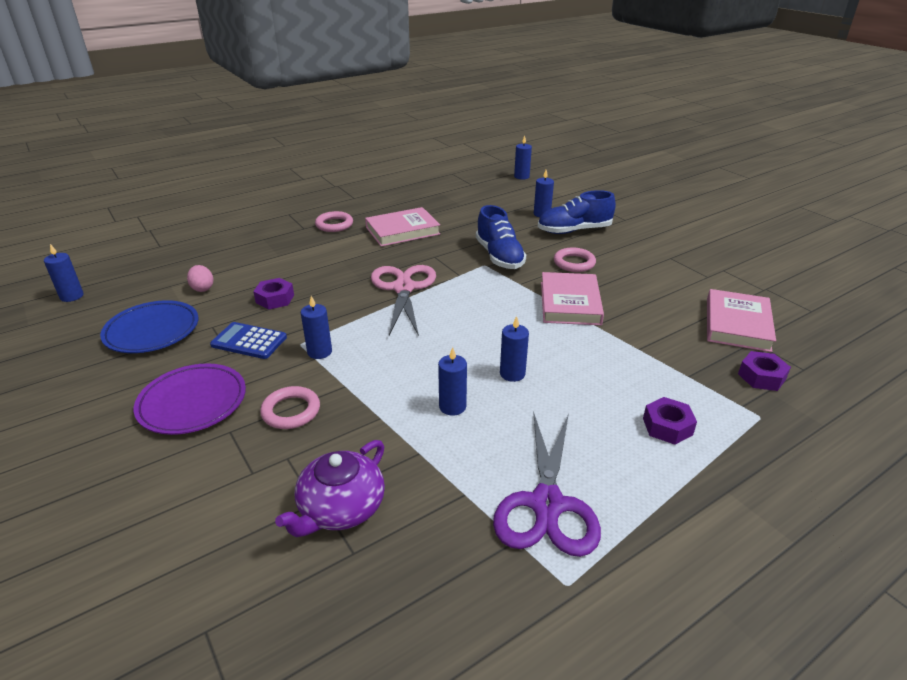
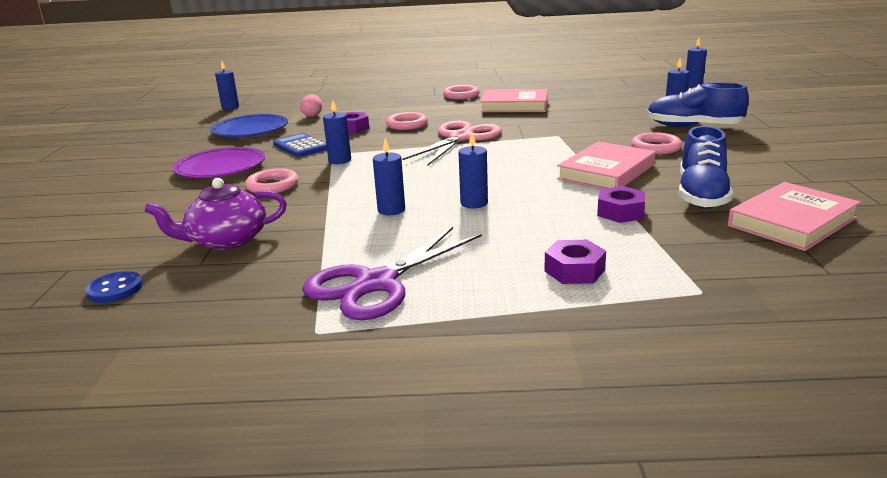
camera: 35 degrees right, 10 degrees down
blue shoe [476,205,526,269] -> blue shoe moved to [679,126,733,209]
purple nut [738,351,791,391] -> purple nut moved to [597,186,645,223]
none -> blue button [85,271,143,303]
none -> pink ring [386,112,428,130]

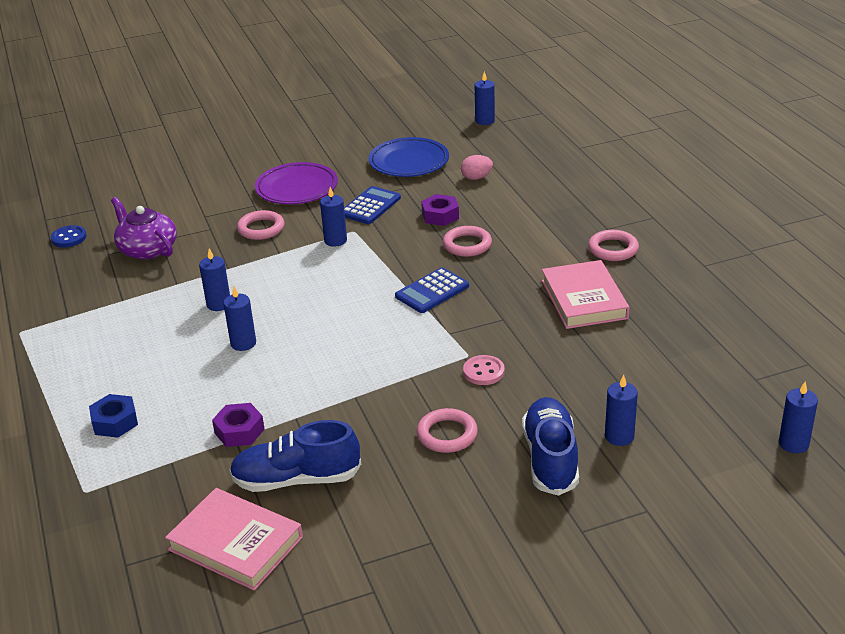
camera: 70 degrees right, 10 degrees up
purple scissors [302,227,482,320] -> none
pink scissors [402,121,502,166] -> blue calculator [395,268,469,313]
purple nut [544,240,606,284] -> blue nut [89,394,138,438]
pink book [557,141,656,189] -> none
none -> pink button [463,355,505,385]

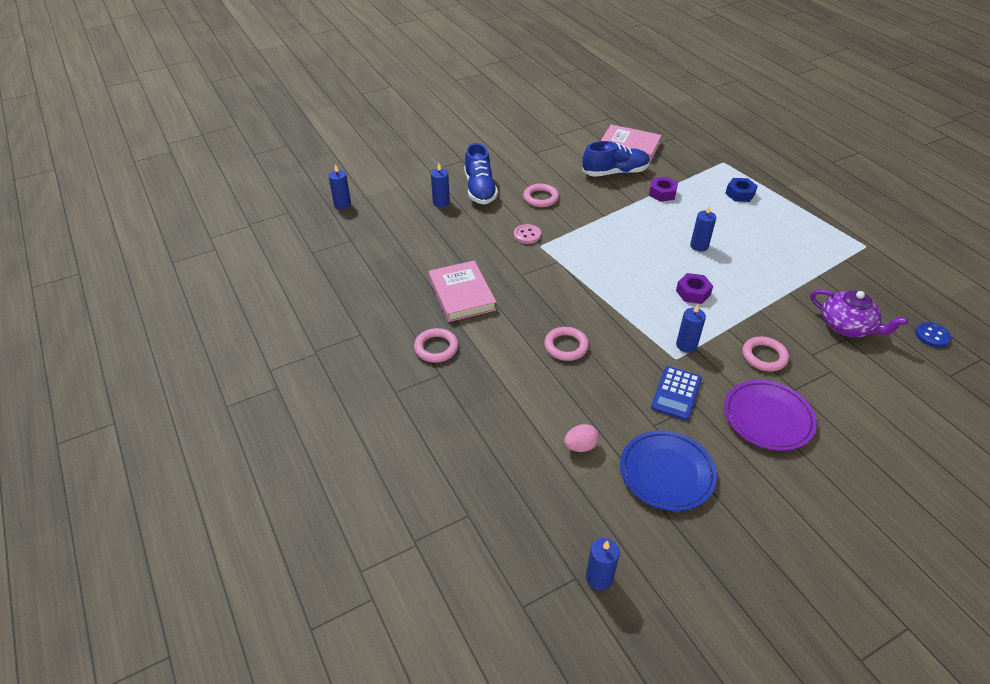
camera: 170 degrees right, 10 degrees up
blue candle [199,248,230,311] -> none
blue calculator [395,268,469,313] -> none
purple nut [421,194,459,226] -> purple nut moved to [676,273,713,304]

